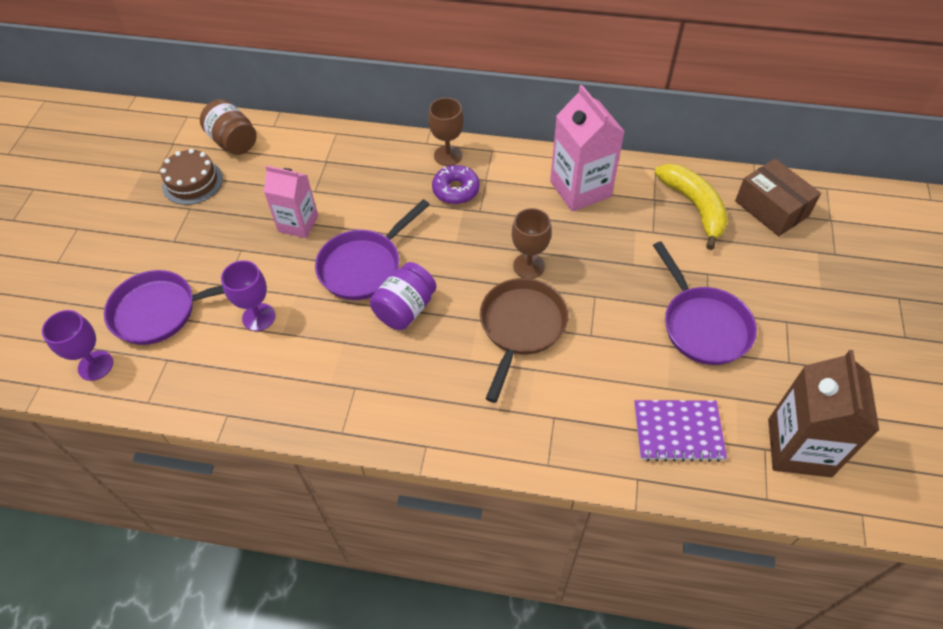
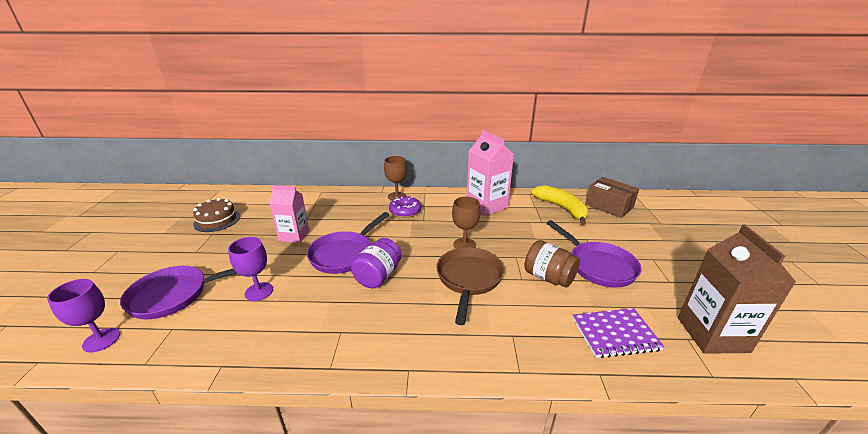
camera: 10 degrees left, 25 degrees down
brown jar [200,99,257,155] -> brown jar moved to [524,240,580,288]

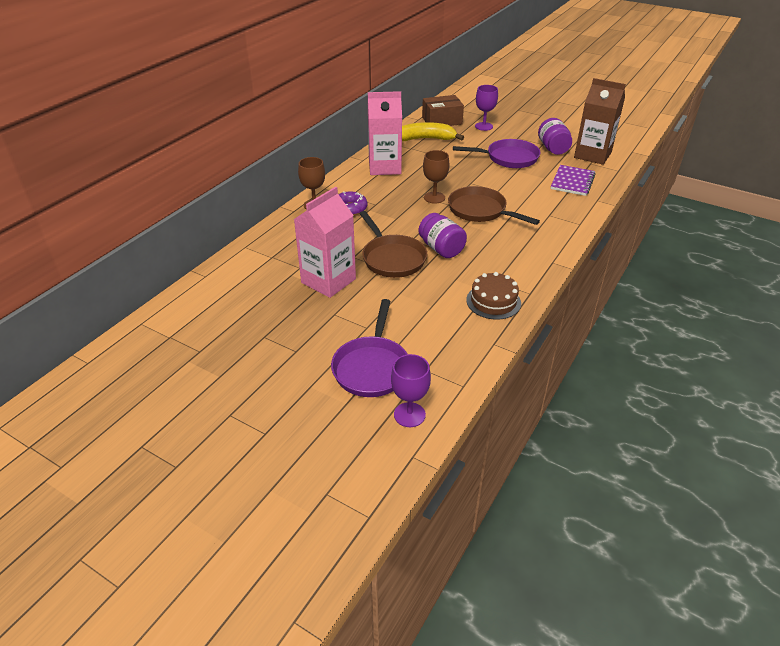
camera: 60 degrees left, 10 degrees up
brown cake [193,198,240,232] -> brown cake moved to [466,272,521,320]
purple goblet [228,237,273,301] -> purple goblet moved to [475,85,498,131]
pink carton [269,185,309,243] -> pink carton [294,187,356,298], size x1.51
purple pan [307,212,389,274] -> brown pan [359,211,427,278]
brown jar [524,240,580,288] -> none
none -> purple jar [538,118,572,155]

